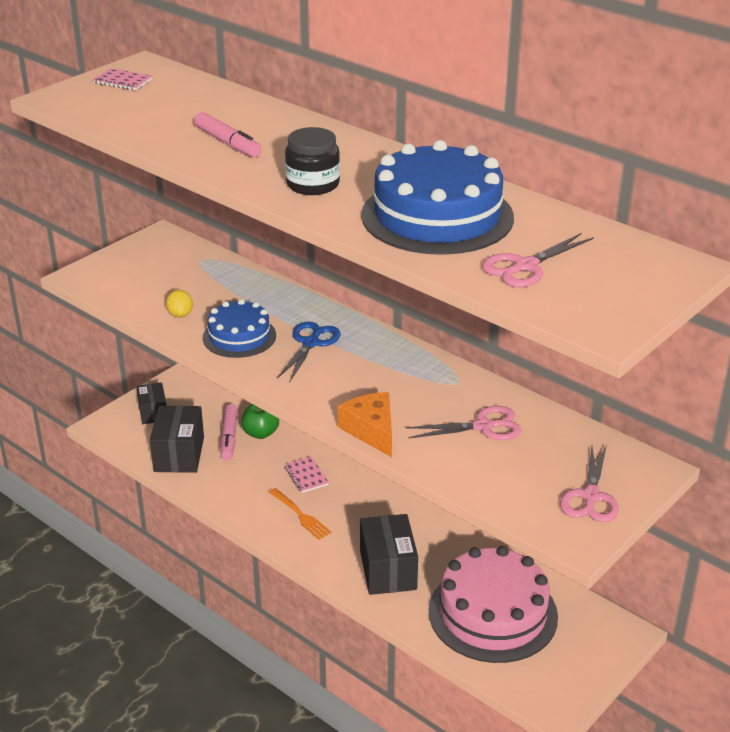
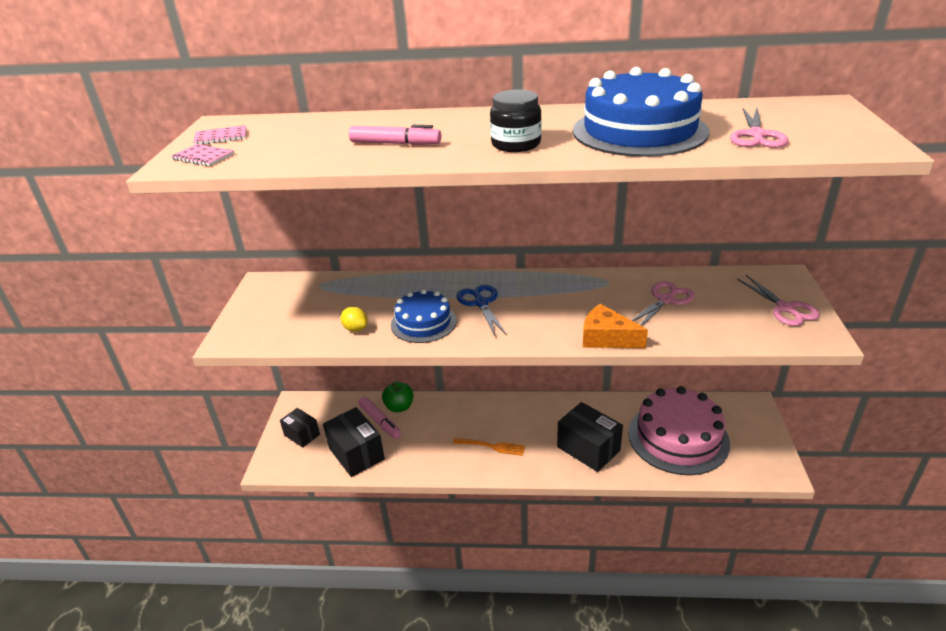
camera: 35 degrees left, 0 degrees up
pink notebook [284,457,329,493] -> pink notebook moved to [171,144,235,166]

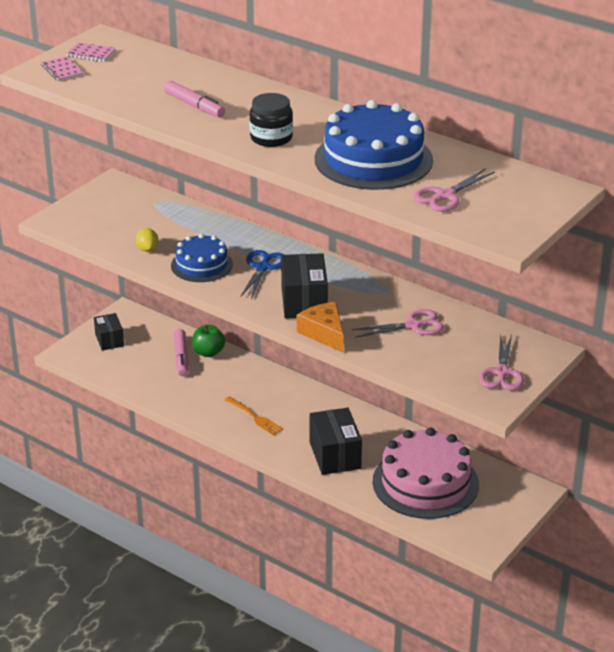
camera: 30 degrees right, 0 degrees up
black box [323,407,385,477] -> black box moved to [281,253,328,319]

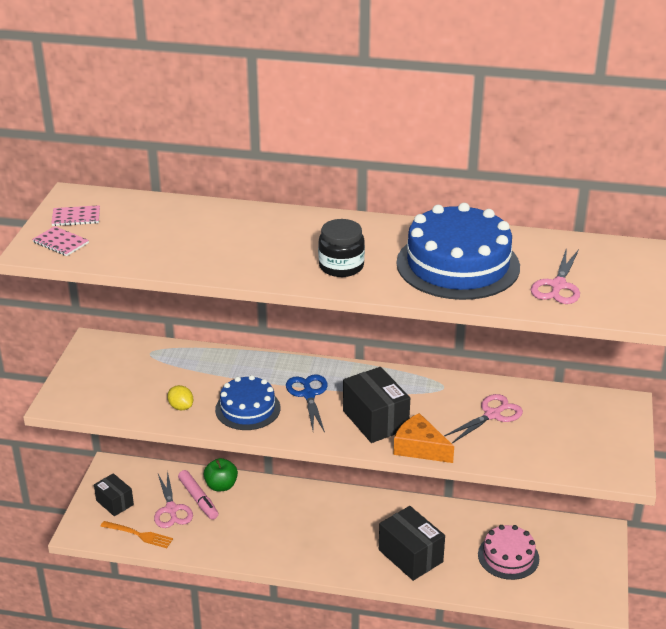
camera: 25 degrees left, 0 degrees up
pink marker [164,81,225,117] -> none
orange fork [225,396,283,436] -> orange fork moved to [100,521,173,548]
pink cake [373,427,479,519] -> pink cake [478,525,539,580], size x0.59
pink scissors [479,334,524,391] -> pink scissors moved to [154,470,193,528]

